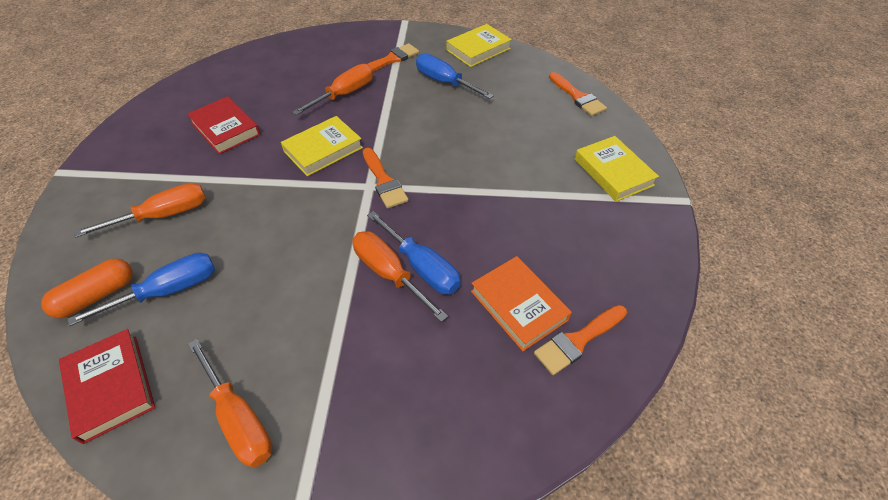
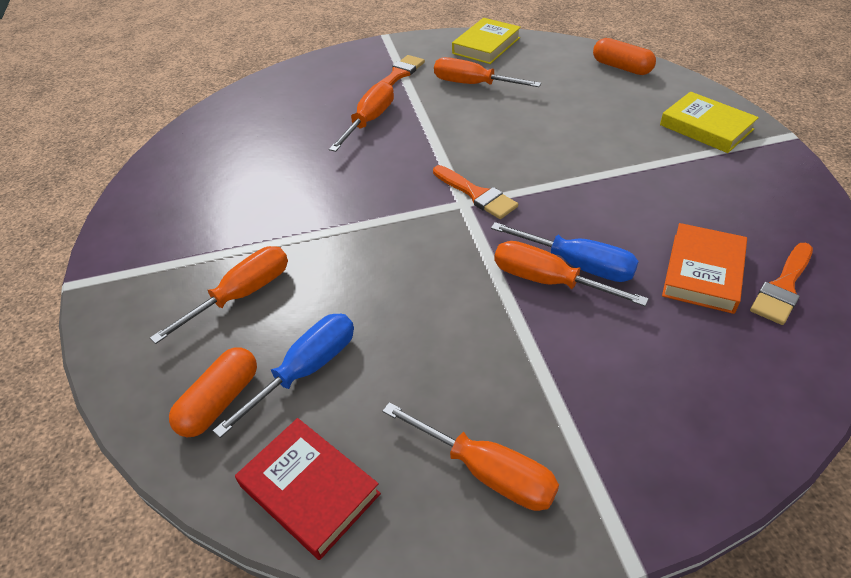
camera: 15 degrees left, 5 degrees down
red book [187,96,261,154] -> none
yellow book [281,116,363,176] -> none
blue screwdriver [416,53,494,99] -> orange screwdriver [434,57,541,87]
orange book [471,256,572,351] -> orange book turned 75 degrees clockwise [662,223,747,314]
orange brush [549,72,607,116] -> orange capsule [593,38,656,75]

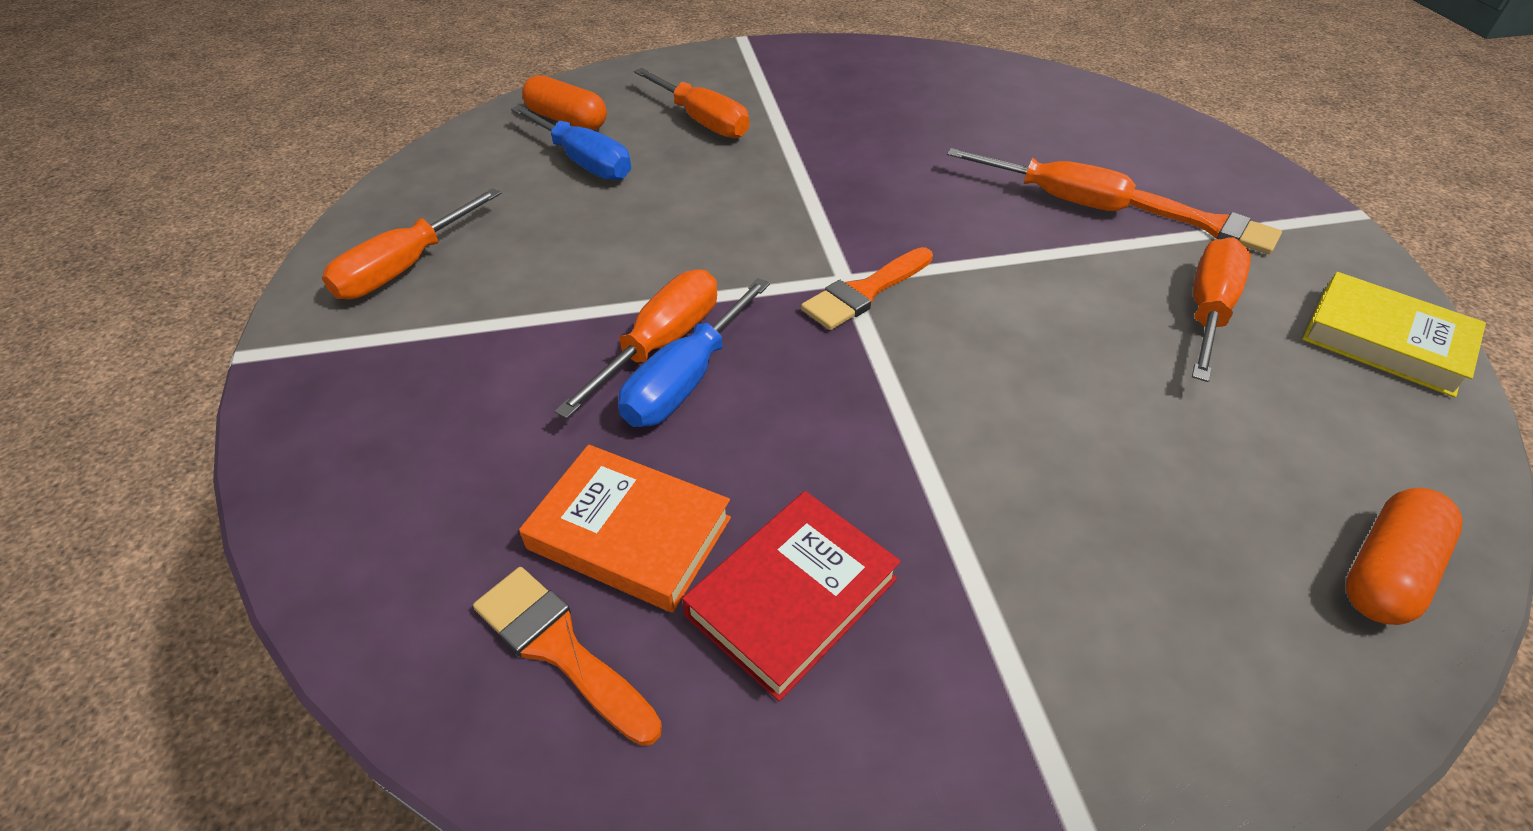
camera: 90 degrees right, 0 degrees up
red book [235,418,381,560] -> red book moved to [682,491,901,702]
yellow book [660,92,759,153] -> none

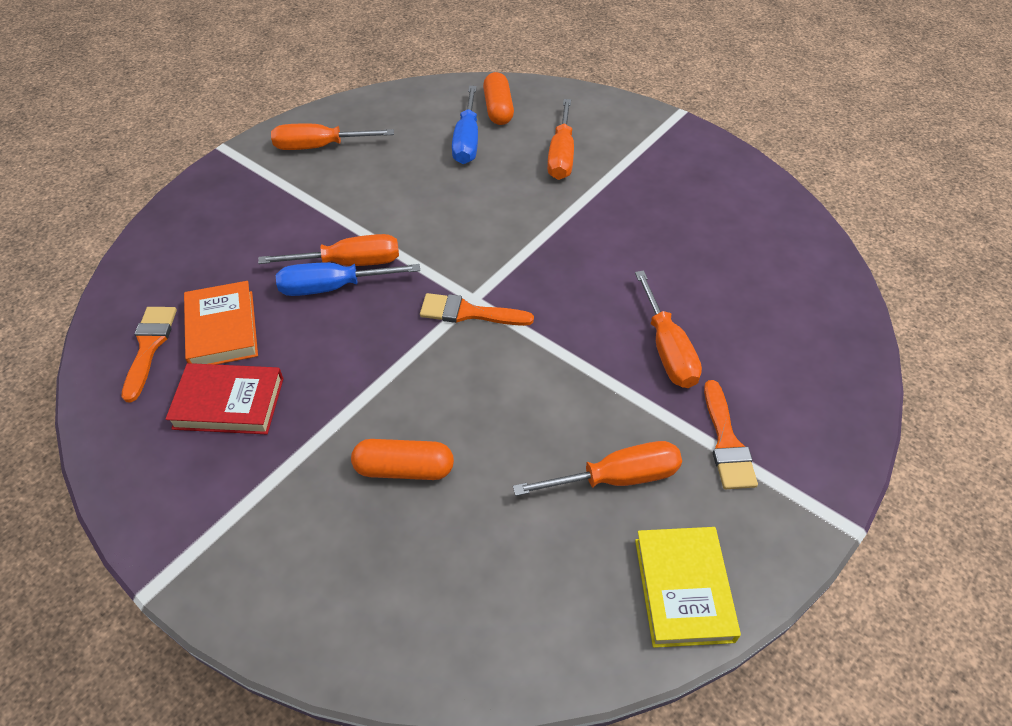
camera: 50 degrees right, 5 degrees up
orange capsule [1346,488,1462,625] -> orange capsule moved to [351,439,454,480]

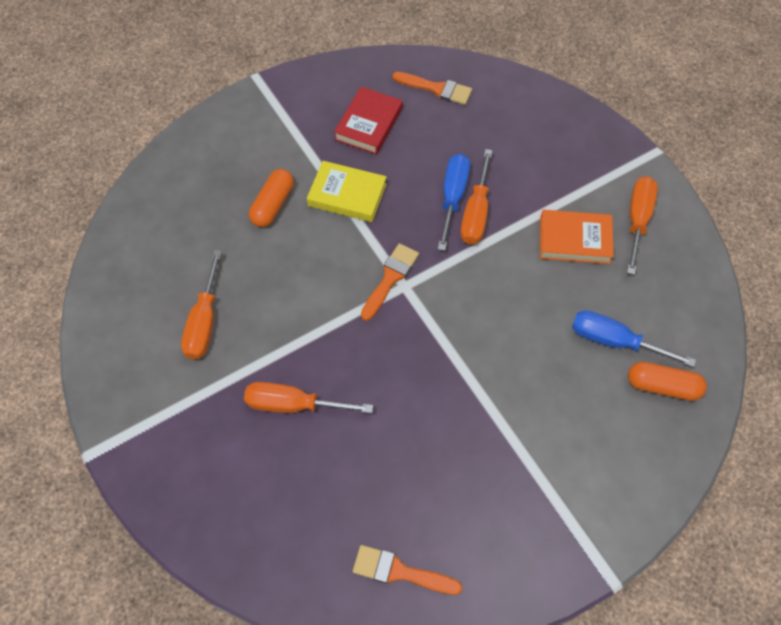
camera: 110 degrees right, 10 degrees up
orange book [184,281,258,365] -> orange book moved to [540,210,614,264]
orange screwdriver [547,99,574,180] -> none
yellow book [635,527,741,648] -> yellow book moved to [307,161,387,222]
orange brush [704,380,758,489] -> orange brush moved to [353,545,462,595]

